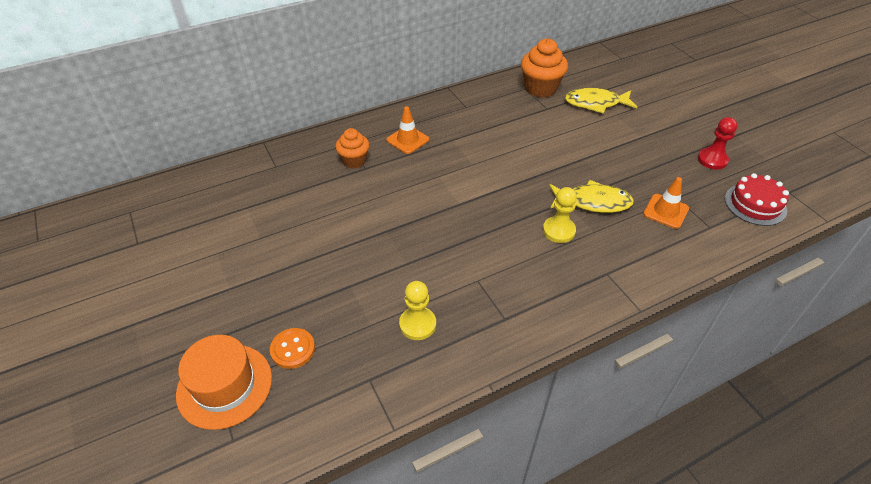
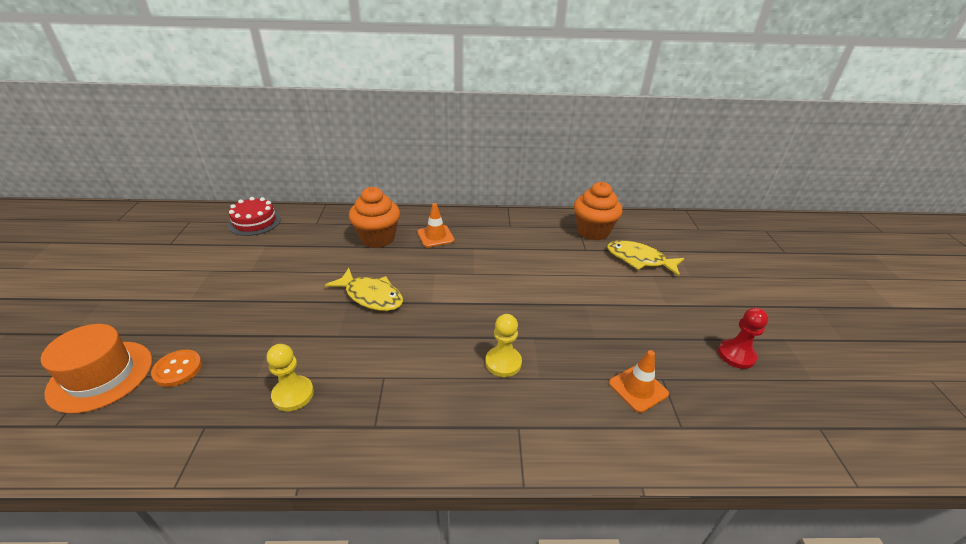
camera: 25 degrees right, 10 degrees down
orange cupcake [335,128,370,169] -> orange cupcake [349,187,400,248], size x1.57
yellow fish [549,180,634,213] -> yellow fish moved to [325,268,403,311]
red cake [725,173,789,226] -> red cake moved to [228,197,281,236]

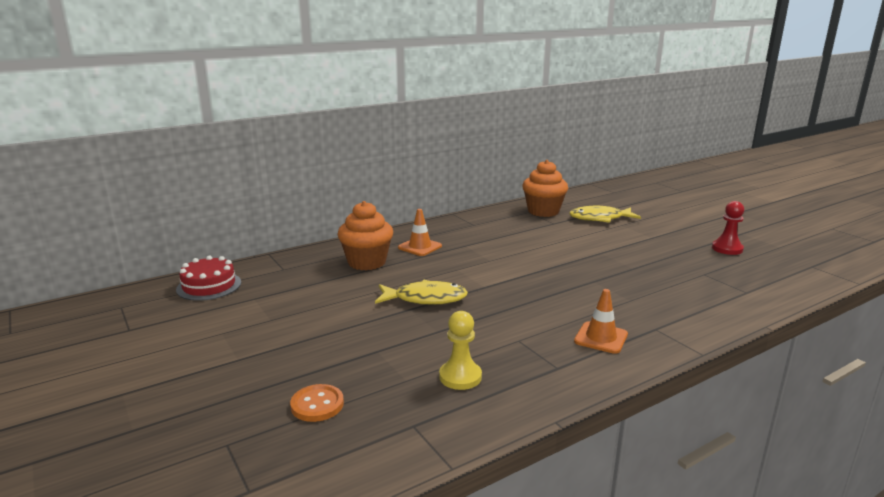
camera: 30 degrees left, 15 degrees down
orange hat [41,324,152,414] -> none
yellow pawn [485,314,522,377] -> none
orange traffic cone [609,350,669,413] -> orange traffic cone moved to [574,289,628,354]

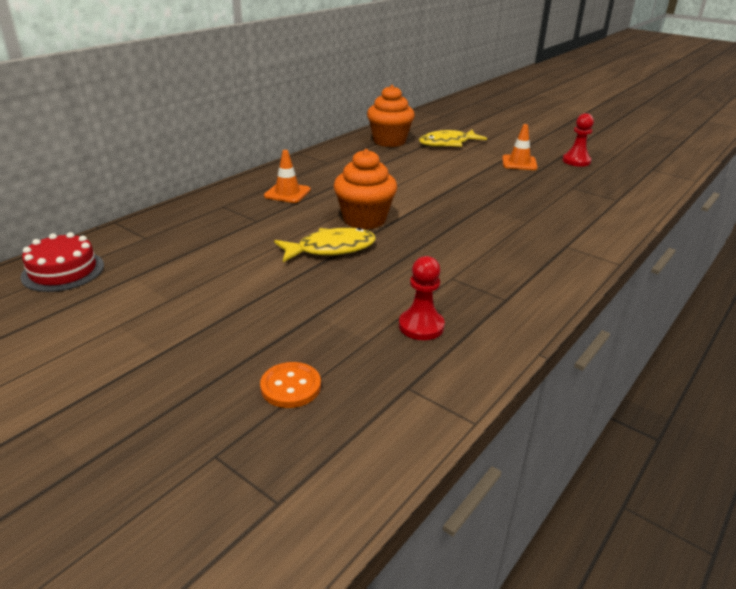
camera: 20 degrees left, 10 degrees up
orange cupcake [337,201,393,270] -> orange cupcake moved to [333,149,397,230]
yellow pawn [439,311,482,390] -> red pawn [399,256,445,340]
orange traffic cone [574,289,628,354] -> orange traffic cone moved to [502,124,538,170]

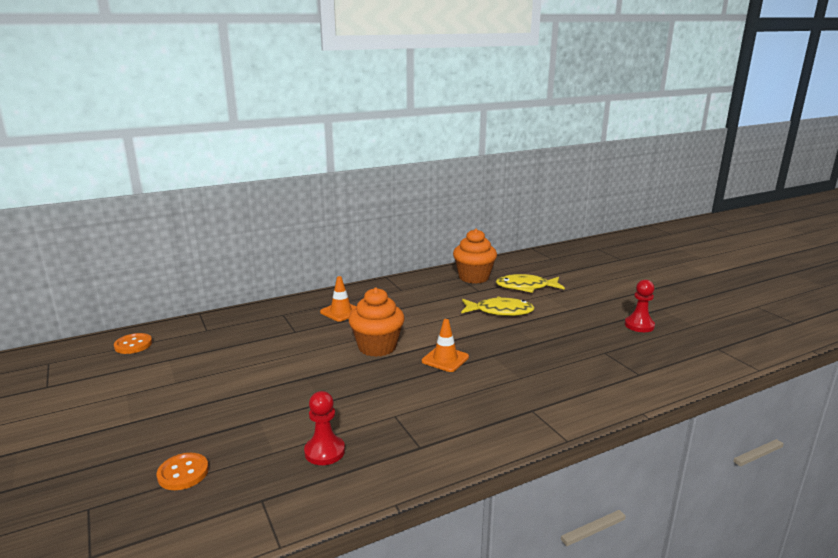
camera: 25 degrees right, 10 degrees down
red cake [20,232,104,292] -> orange button [114,333,152,354]
yellow fish [274,228,376,262] -> yellow fish moved to [461,297,534,316]
orange traffic cone [502,124,538,170] -> orange traffic cone moved to [422,319,469,372]

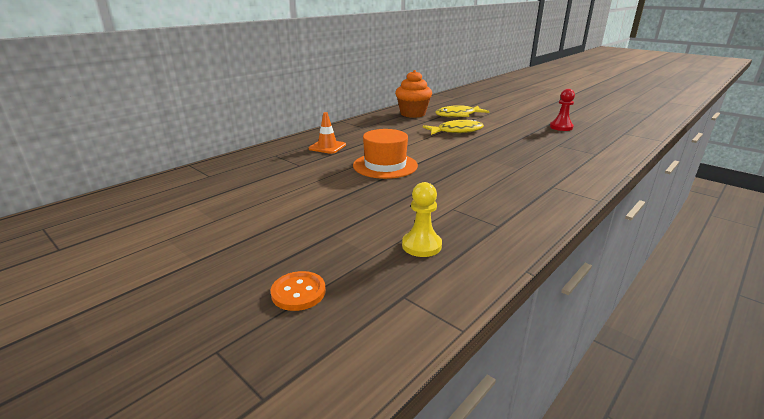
camera: 20 degrees left, 5 degrees up
orange button [114,333,152,354] -> none
red pawn [304,391,345,465] -> yellow pawn [402,182,442,257]
orange cupcake [348,287,405,357] -> orange hat [353,129,418,179]
orange traffic cone [422,319,469,372] -> none

